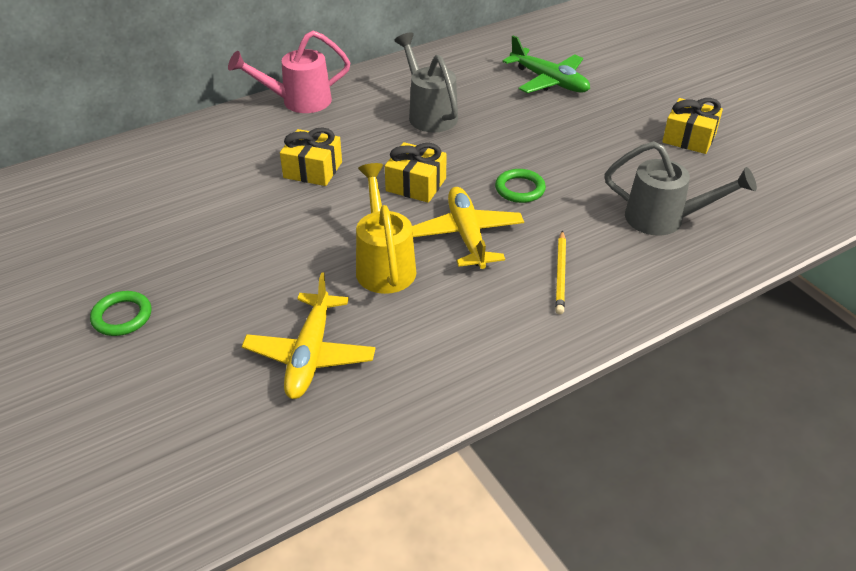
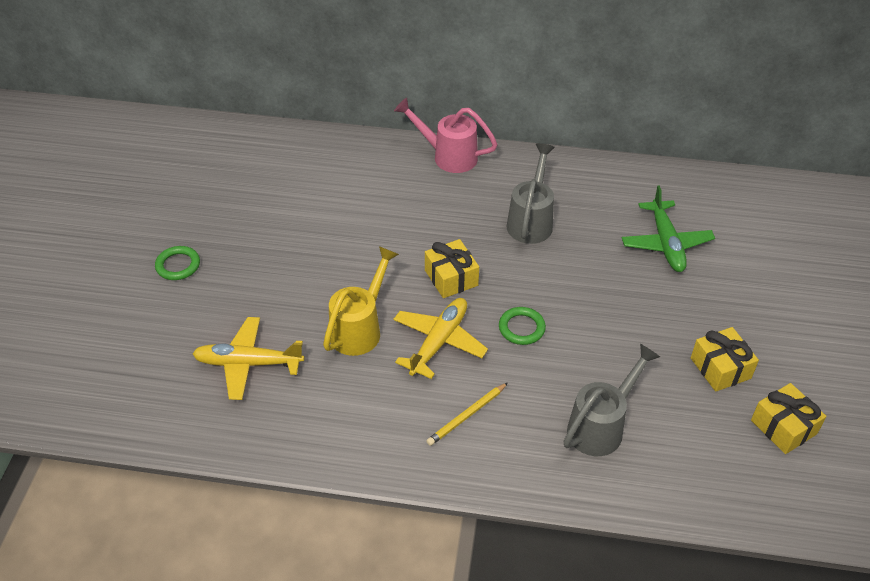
camera: 40 degrees right, 5 degrees up
yellow plane [242,272,376,399] -> yellow plane turned 45 degrees clockwise [192,317,304,400]
yellow gift [280,127,342,186] -> yellow gift moved to [751,383,826,454]
grey watering can [604,141,757,235] -> grey watering can turned 105 degrees counterclockwise [563,344,660,456]

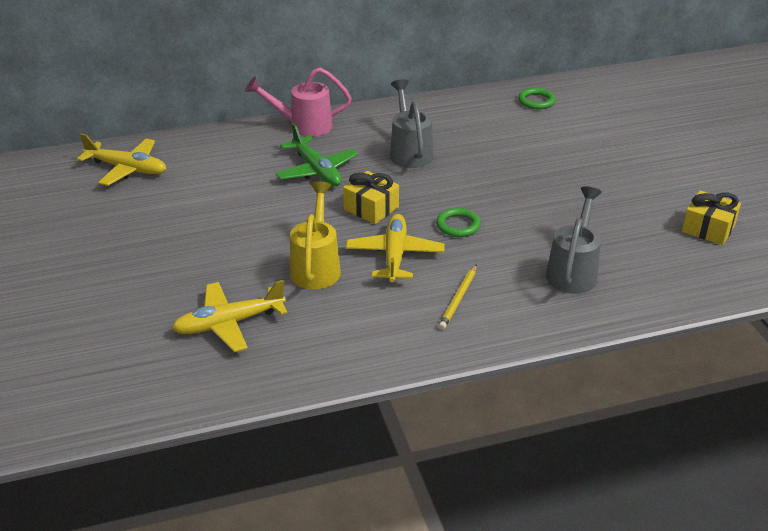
camera: 25 degrees left, 10 degrees down
green ring [155,246,200,280] -> green ring moved to [518,88,556,109]
green plane [622,185,715,272] -> green plane moved to [275,123,358,186]
yellow gift [691,327,759,392] -> none
none -> yellow plane [77,133,166,186]

